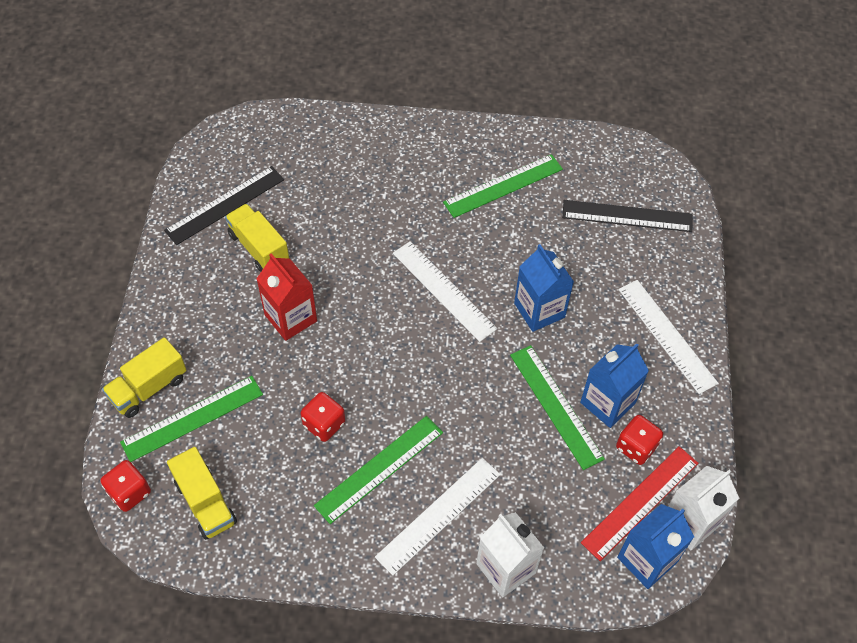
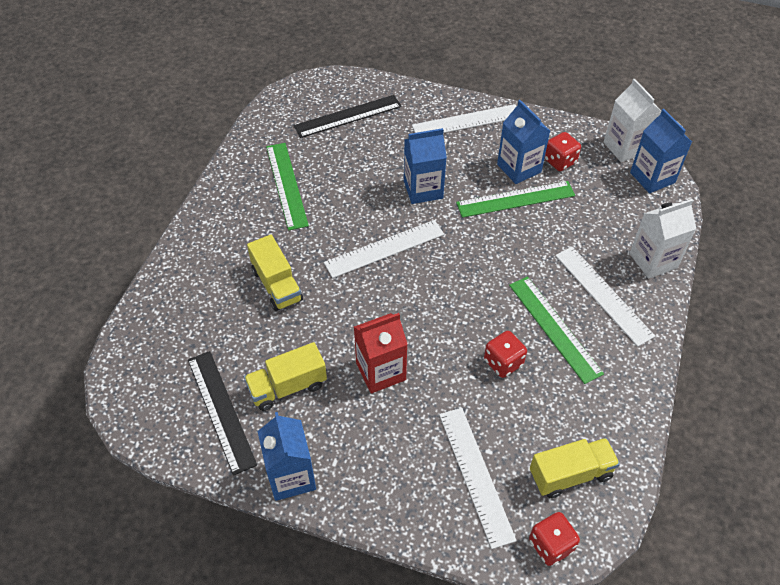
camera: 75 degrees left, 5 degrees down
yellow truck [102,337,187,418] -> yellow truck moved to [247,235,303,311]
green ruler [120,376,263,462] -> white ruler [439,408,517,549]
black ruler [562,200,692,232] -> black ruler turned 45 degrees clockwise [294,95,402,138]
red ruler [581,446,698,561] -> none
none -> blue carton [258,412,316,501]

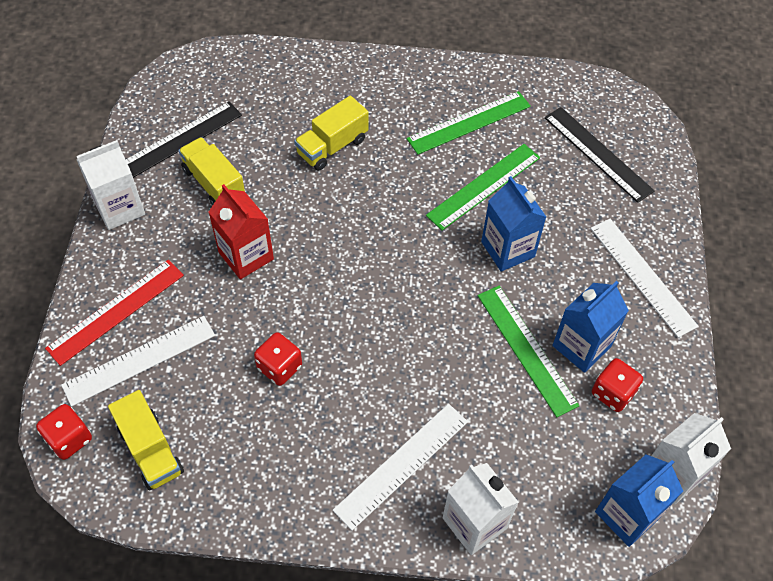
camera: 75 degrees right, 5 degrees up
blue carton [258,412,316,501] -> white carton [76,140,145,230]
white ruler [324,220,444,278] -> none
green ruler [509,277,604,384] -> green ruler moved to [426,144,540,231]
none -> red ruler [45,260,184,366]

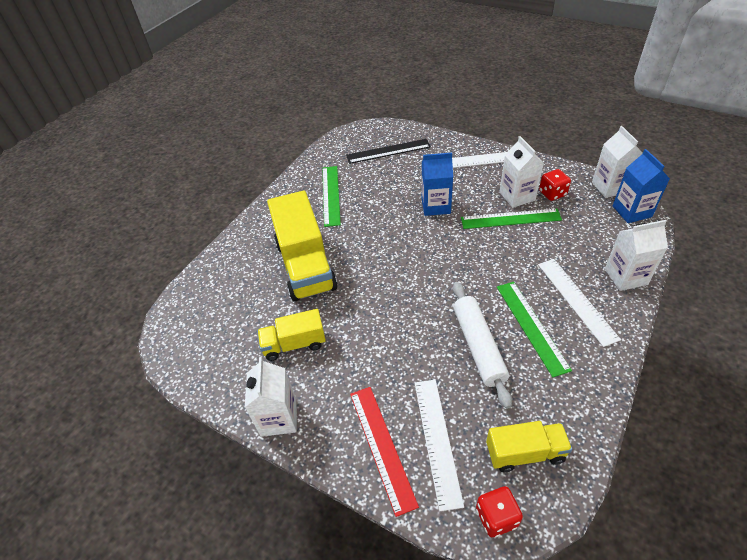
camera: 60 degrees left, 10 degrees down
black ruler [126,101,242,178] -> none
red carton [209,184,274,279] -> none
red dice [254,332,302,386] -> white rolling pin [453,282,512,409]
yellow truck [294,96,369,171] -> yellow truck [267,191,338,301], size x1.82
green ruler [426,144,540,231] -> green ruler moved to [497,282,572,377]
blue carton [552,281,629,373] -> white carton [499,136,544,208]

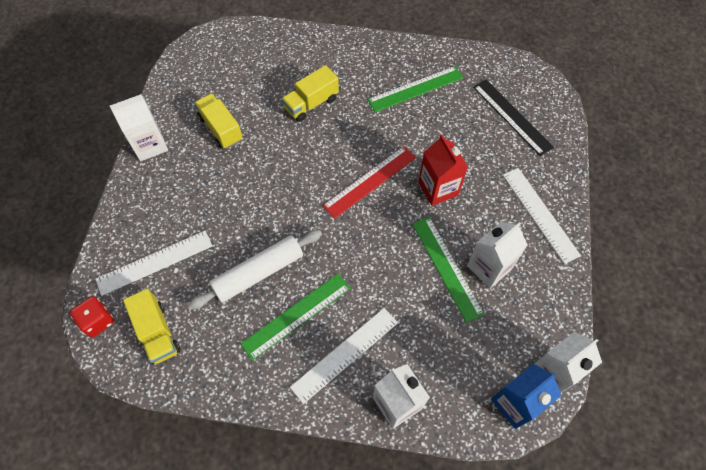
camera: 65 degrees right, 15 degrees up
yellow truck [267,191,338,301] -> yellow truck [282,65,339,122], size x0.55
red ruler [350,387,419,517] -> red ruler moved to [323,146,416,219]
blue carton [422,153,453,216] -> red carton [418,134,468,206]
red dice [539,169,571,201] -> none

